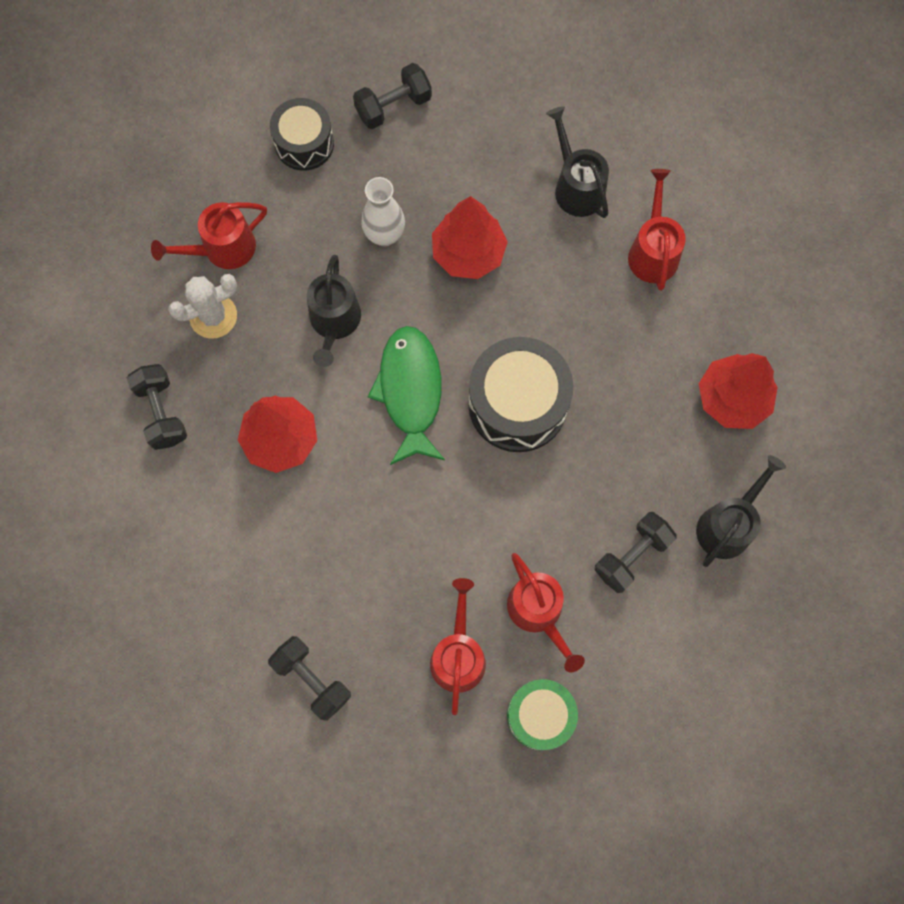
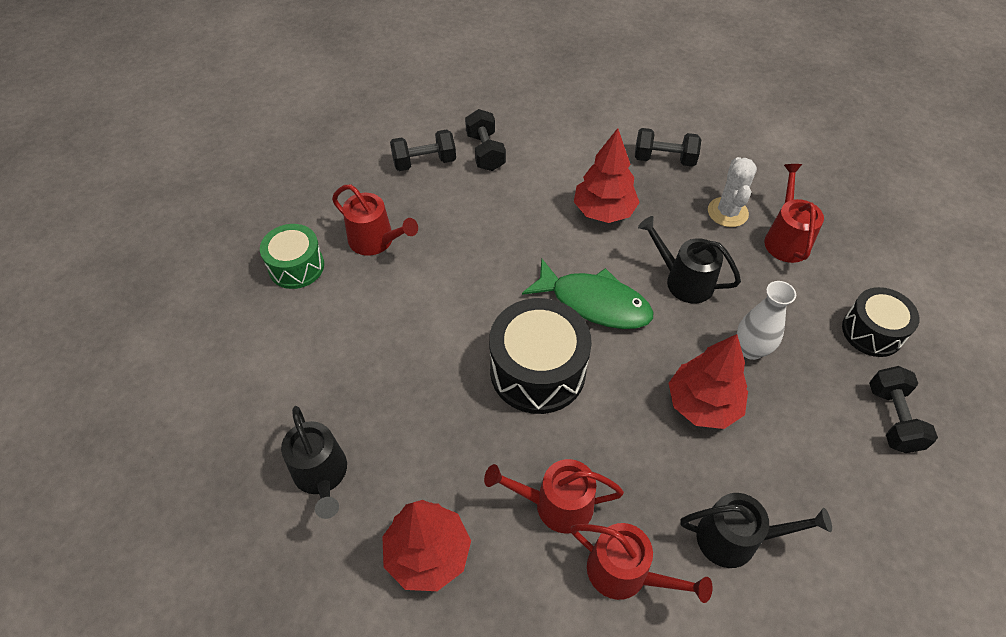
camera: 120 degrees right, 20 degrees down
red watering can [507,553,585,672] -> red watering can moved to [484,459,624,534]
black dumbbell [595,512,677,593] -> black dumbbell moved to [465,109,506,171]

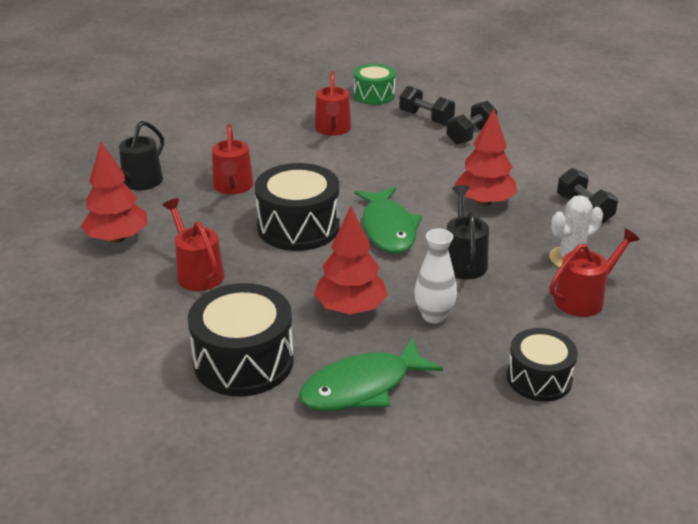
camera: 55 degrees right, 20 degrees down
green drum [260,224,324,289] -> green drum moved to [354,64,396,105]
red watering can [571,523,713,603] -> red watering can moved to [212,124,254,194]
black watering can [680,493,832,568] -> black drum [188,283,294,397]
black dumbbell [869,366,938,453] -> none
none -> green fish [299,338,443,411]

